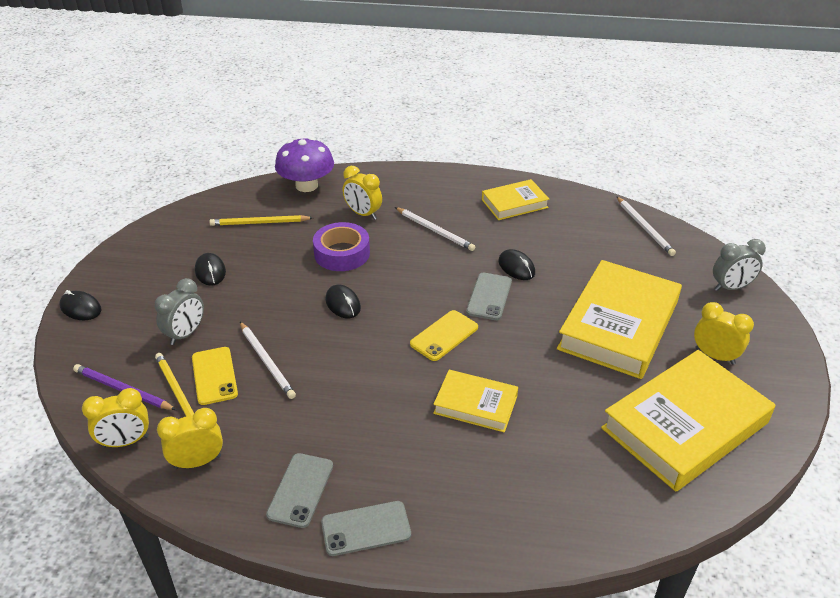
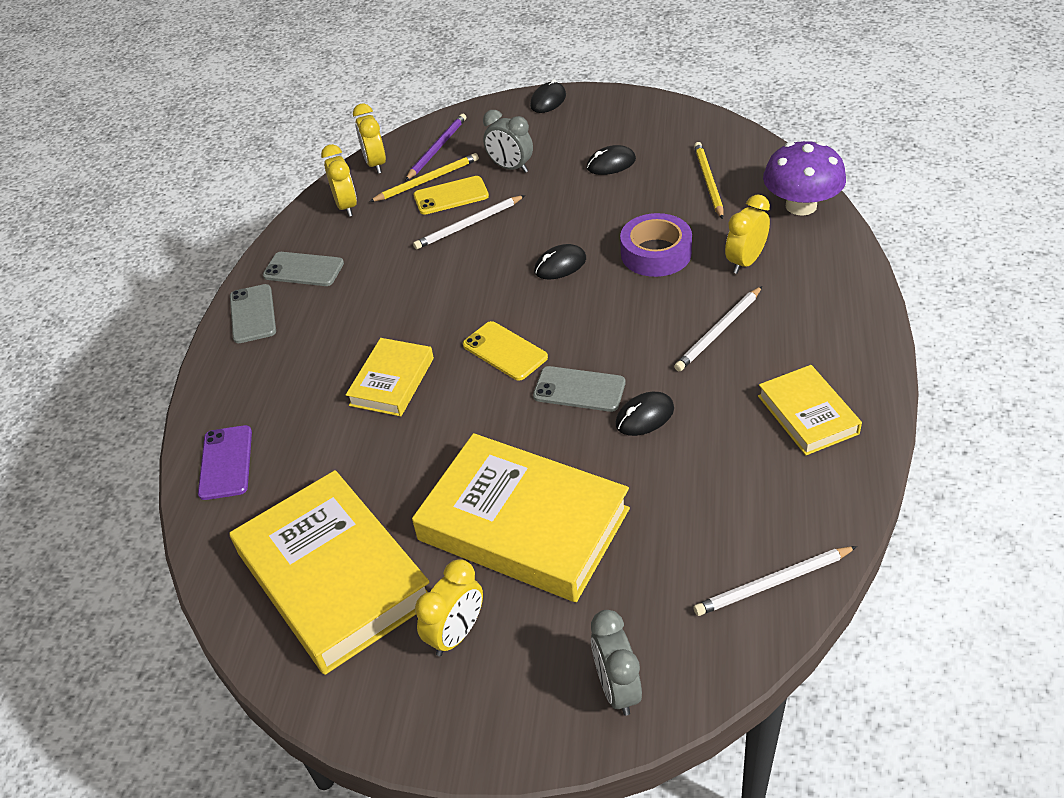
camera: 95 degrees right, 5 degrees up
none -> purple phone [198,425,252,500]

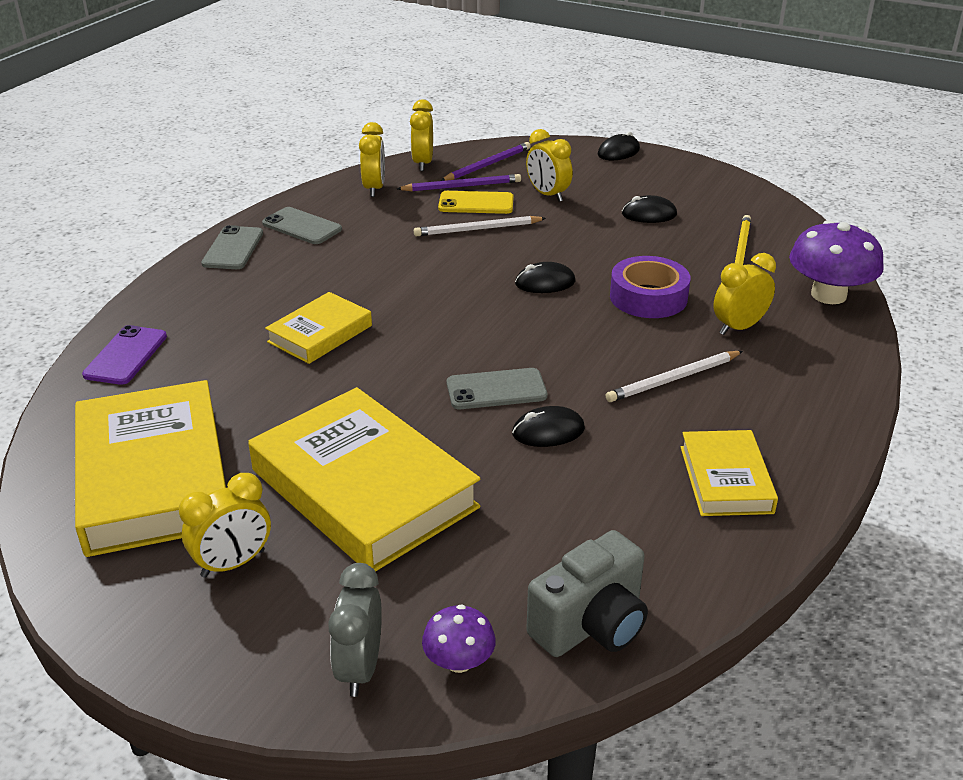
camera: 15 degrees right, 10 degrees down
yellow pencil [369,153,479,202] -> purple pencil [397,174,521,191]
yellow phone [463,321,548,381] -> none
grey clock [483,110,533,173] -> yellow clock [526,129,573,202]
grey phone [533,366,625,412] -> grey phone turned 45 degrees counterclockwise [447,368,547,409]
white pencil [693,546,857,616] -> grey camera [526,530,648,657]
none -> purple mushroom [422,604,496,673]

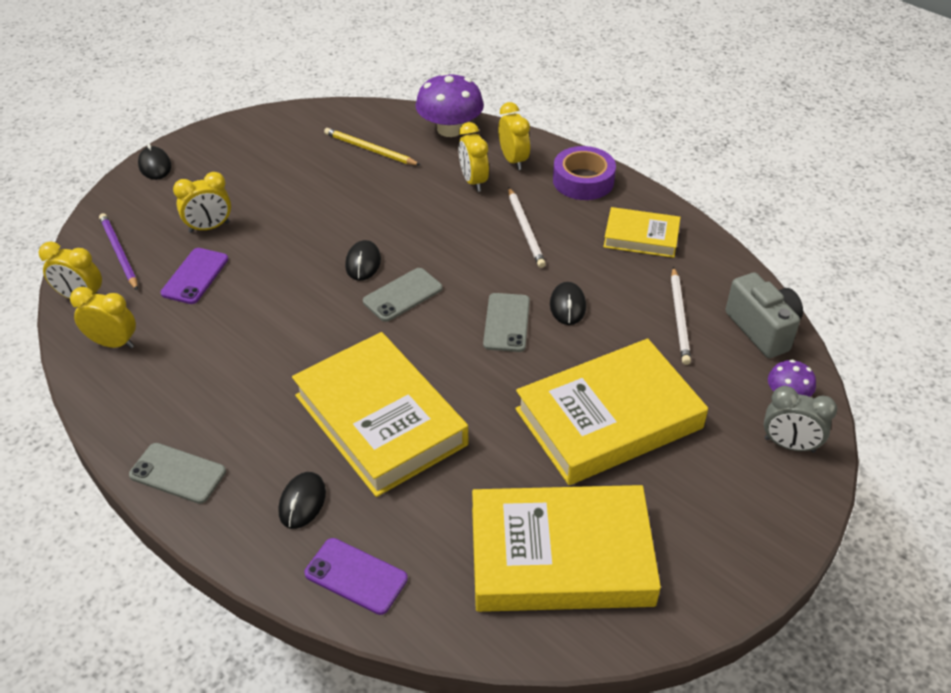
camera: 75 degrees left, 10 degrees up
yellow clock [179,473,271,578] -> yellow clock moved to [498,102,530,170]
grey phone [262,207,342,244] -> grey phone moved to [363,268,442,322]
yellow book [265,292,372,364] -> yellow book [292,332,468,497], size x1.87
purple pencil [397,174,521,191] -> none
white pencil [414,216,546,236] -> white pencil moved to [671,267,691,365]
yellow phone [438,191,514,214] -> purple phone [161,248,229,304]
purple tape [610,256,690,318] -> purple tape moved to [553,146,616,200]
black mouse [622,195,677,223] -> black mouse moved to [278,472,326,529]

